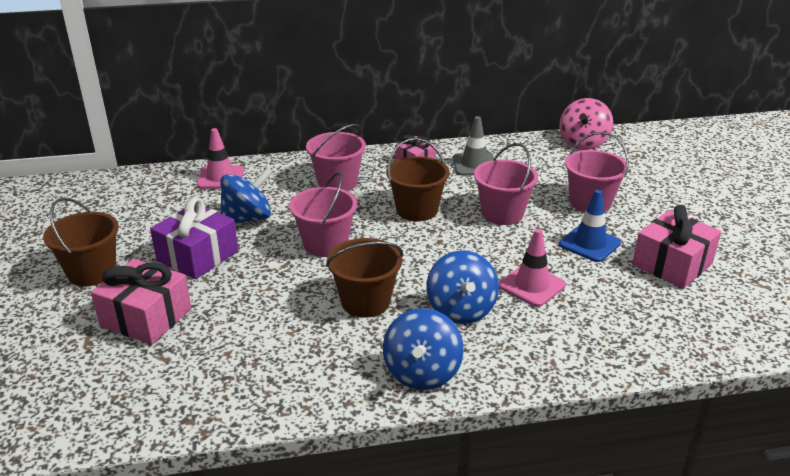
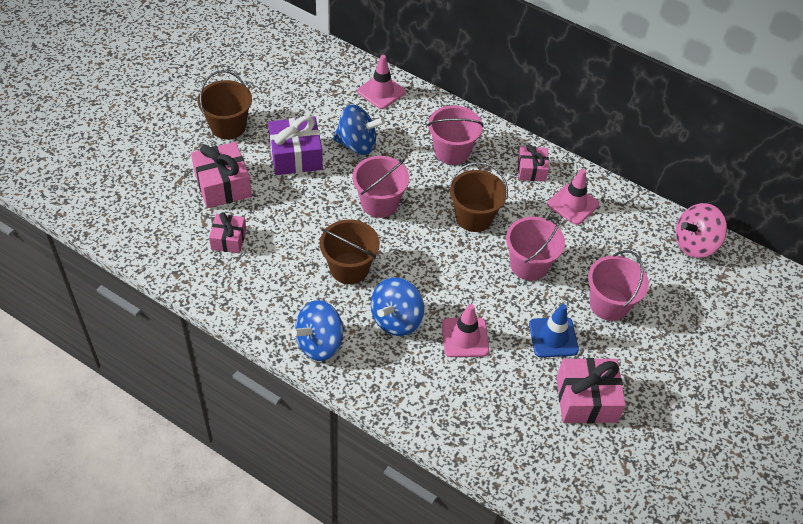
camera: 40 degrees right, 20 degrees up
grey traffic cone [453,116,494,175] -> pink traffic cone [547,169,599,225]
none -> pink gift [209,212,246,253]

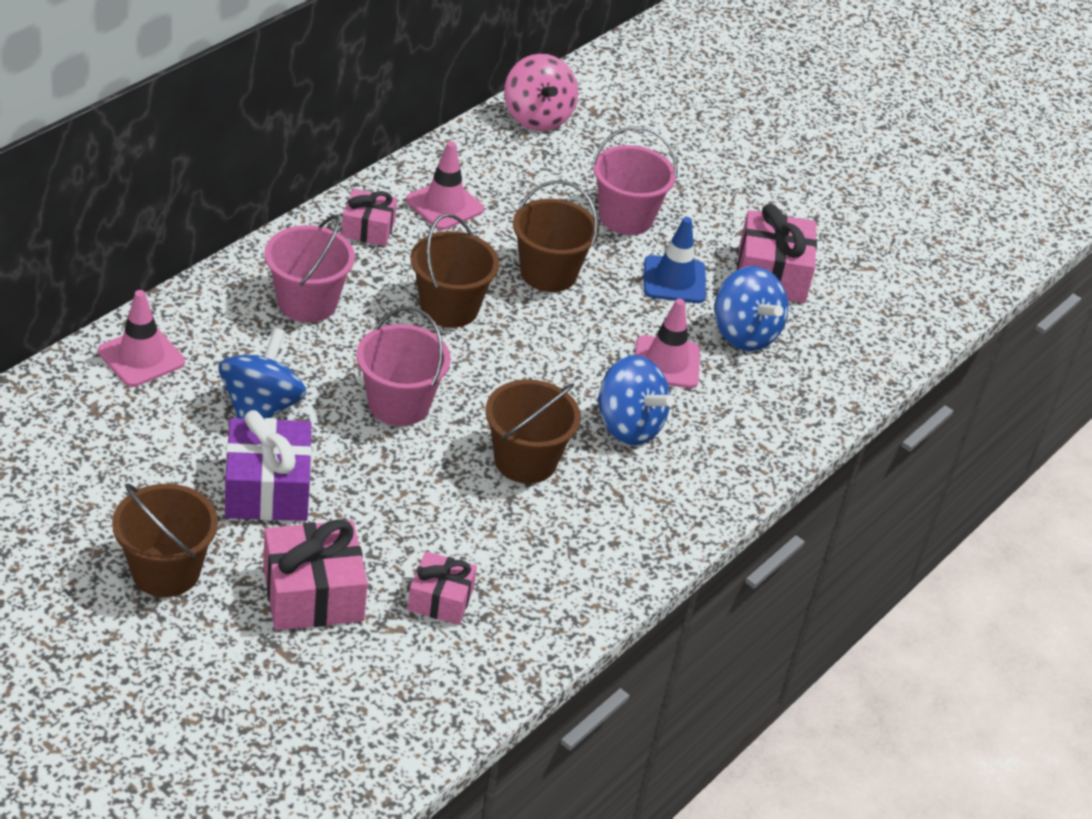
camera: 85 degrees left, 10 degrees down
blue spinning top [291,300,345,361] -> blue spinning top moved to [714,266,788,351]
pink bucket [506,216,565,281] -> brown bucket [513,180,599,292]

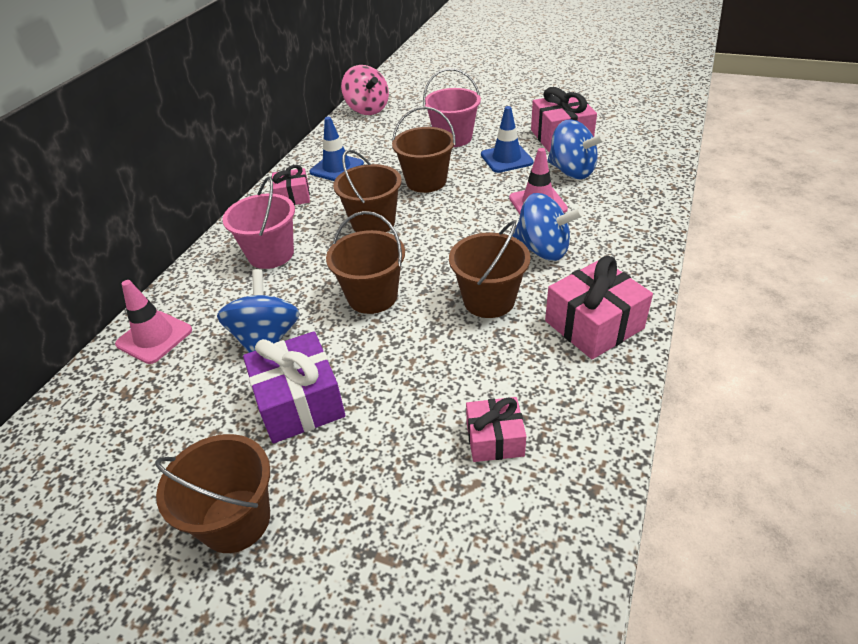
camera: 10 degrees left, 0 degrees up
pink gift [263,519,368,630] -> pink gift moved to [545,256,653,359]
pink bucket [356,306,450,426] -> brown bucket [326,211,405,314]
pink traffic cone [406,141,484,230] -> blue traffic cone [309,117,364,181]

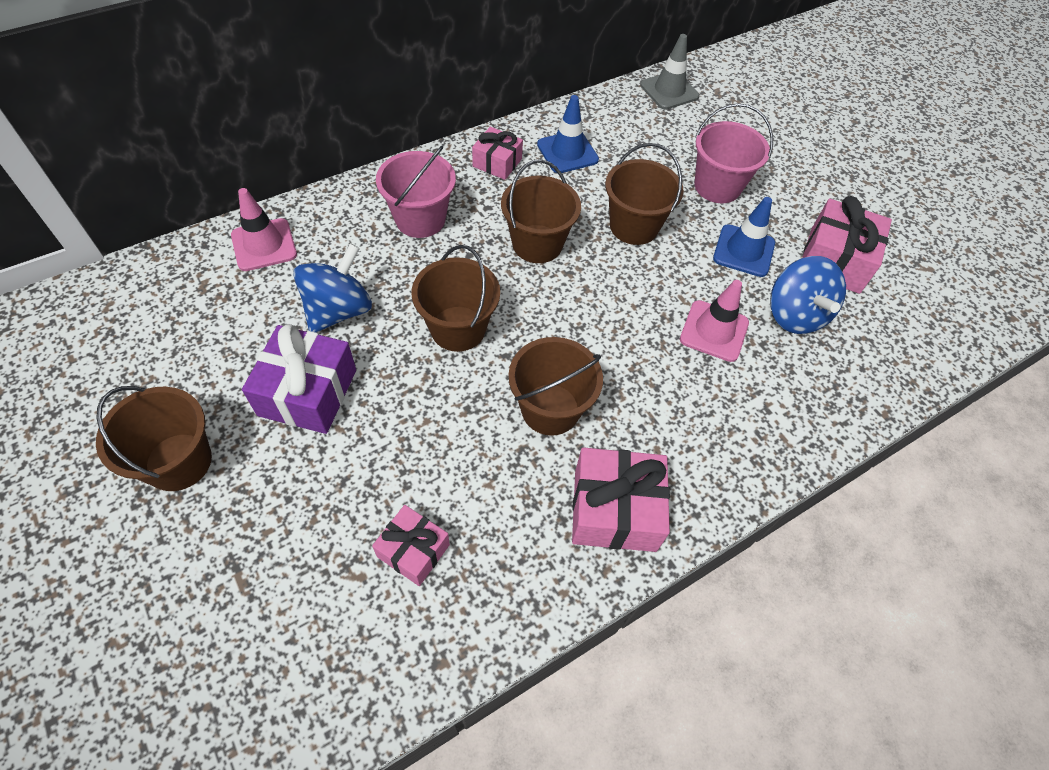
camera: 30 degrees right, 15 degrees up
pink spinning top [341,65,389,115] -> grey traffic cone [640,34,699,110]
blue spinning top [512,193,584,261] -> none

